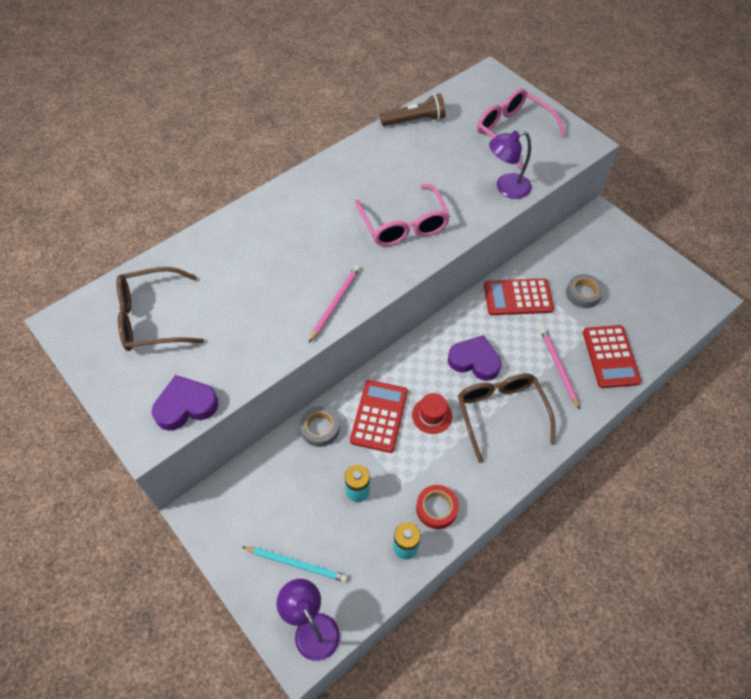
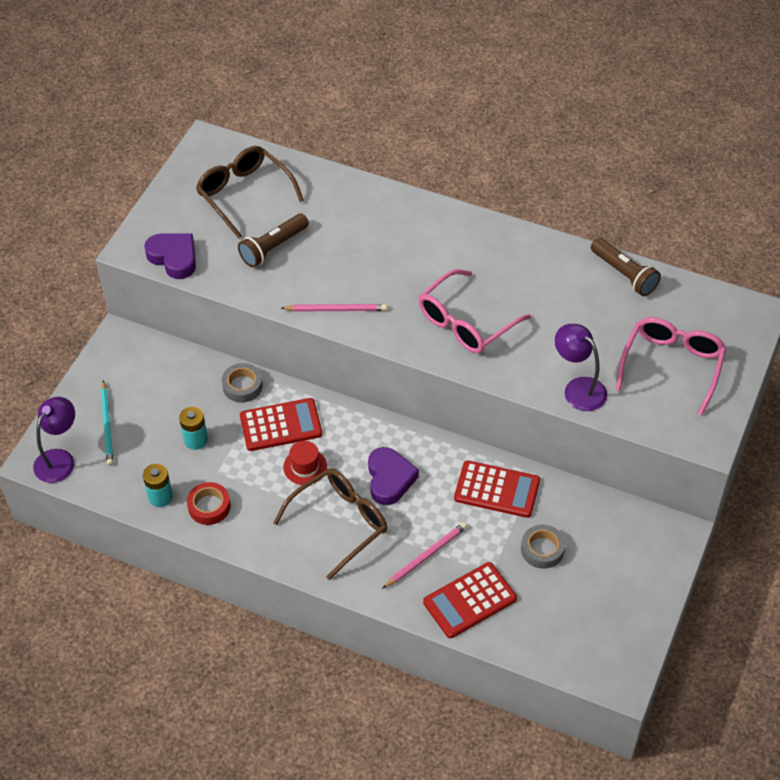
camera: 65 degrees right, 5 degrees down
red calculator [484,278,554,315] -> red calculator turned 135 degrees clockwise [454,460,540,518]
none -> brown flashlight [238,214,309,267]

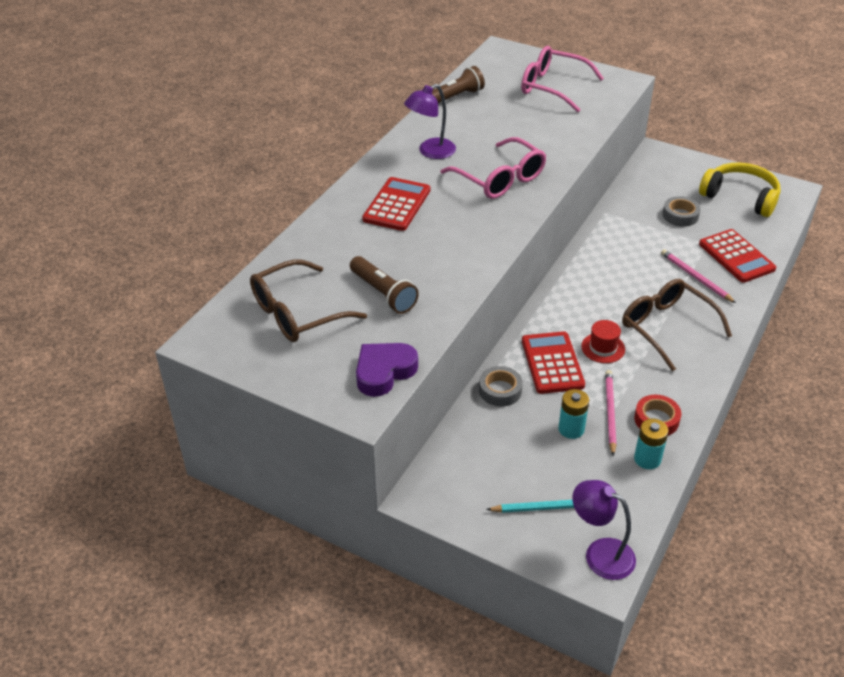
camera: 85 degrees left, 10 degrees down
pink pencil [281,304,387,312] -> pink pencil moved to [605,370,616,456]
purple heart [368,447,419,505] -> none
red calculator [454,460,540,518] -> red calculator moved to [362,177,430,231]
purple lamp [555,324,607,411] -> purple lamp moved to [404,84,456,159]
none -> yellow headphones [699,162,781,217]

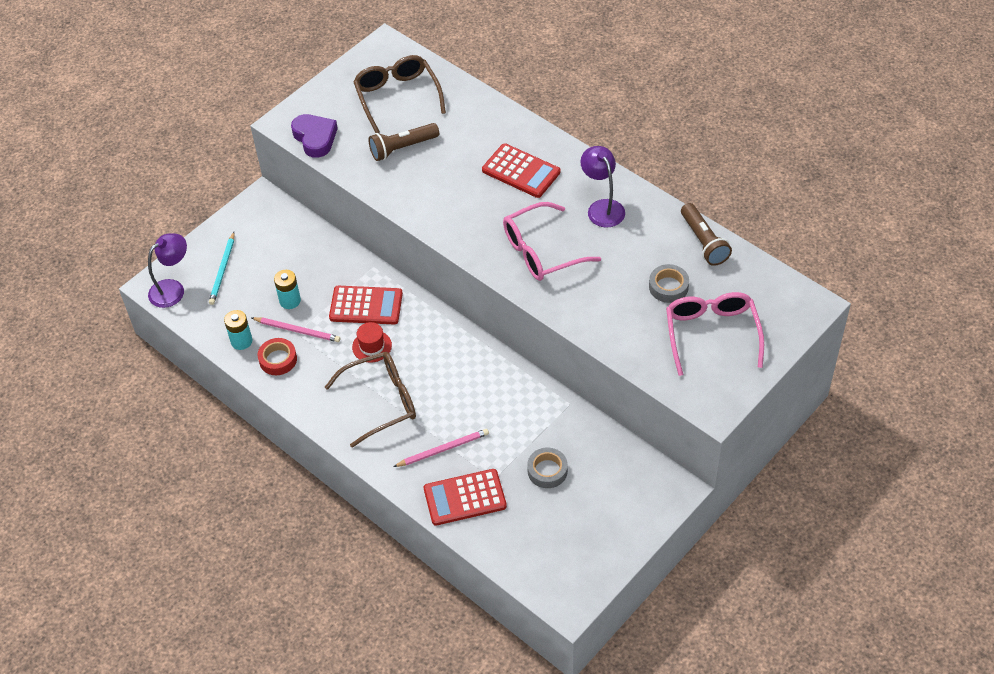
camera: 105 degrees right, 10 degrees up
grey tape [479,366,523,407] -> grey tape moved to [649,264,689,303]
pink glasses [521,46,604,112] -> pink glasses turned 45 degrees counterclockwise [666,292,764,376]
yellow headphones [699,162,781,217] -> none

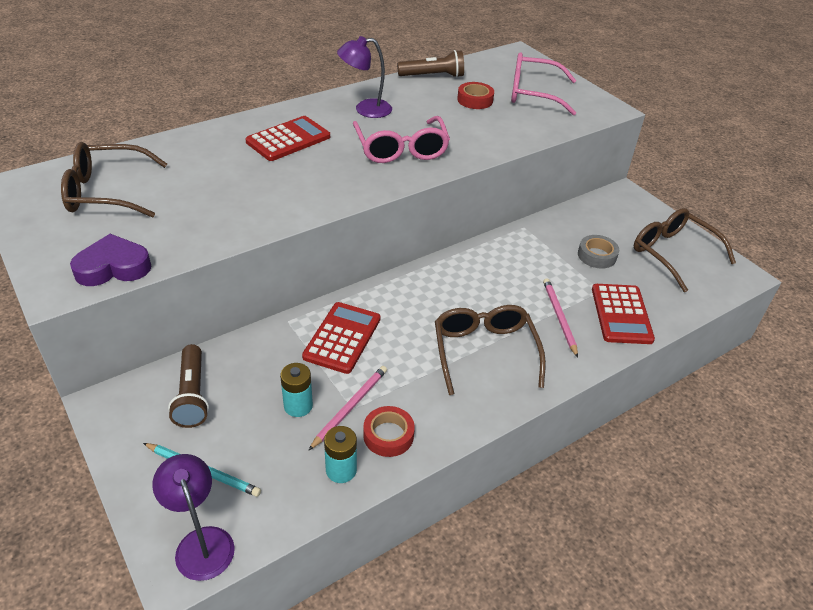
camera: 80 degrees left, 10 degrees down
red hat [352,322,392,363] -> none
brown flashlight [368,123,439,161] -> brown flashlight moved to [168,344,209,428]
grey tape [649,264,689,303] -> red tape [457,82,494,109]
none -> brown glasses [634,208,736,292]

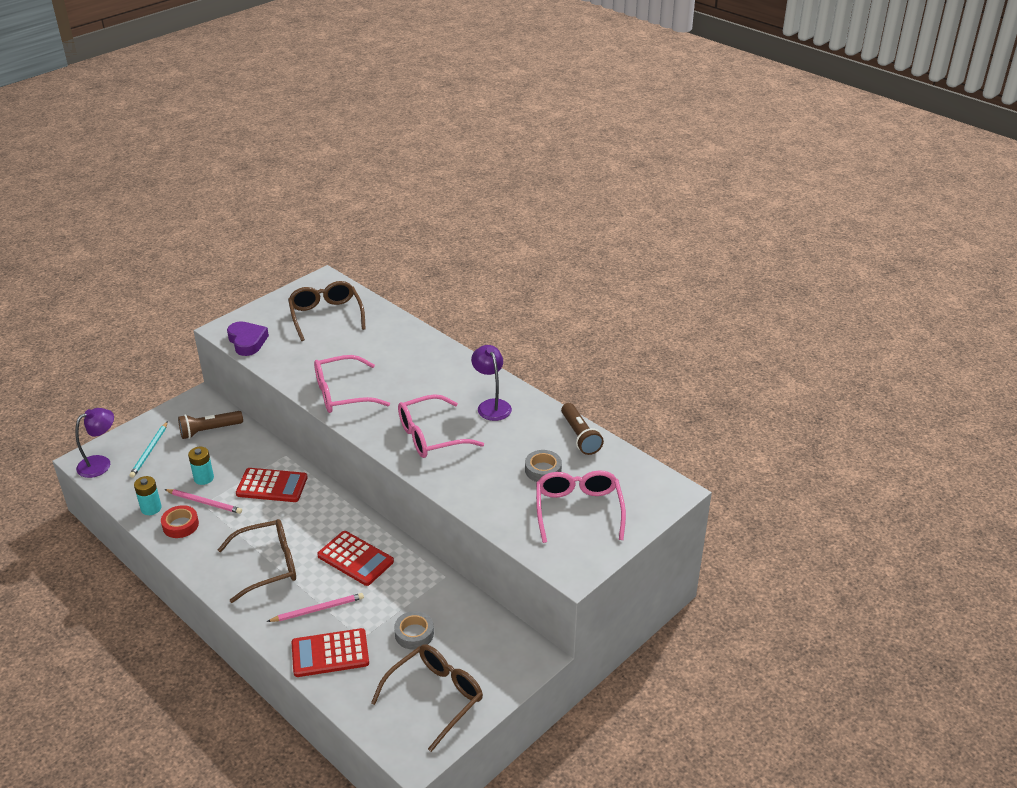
camera: 80 degrees right, 5 degrees down
red calculator [245,116,330,161] -> red calculator moved to [317,531,394,586]
red tape [457,82,494,109] -> grey tape [525,450,562,482]
none -> pink glasses [314,355,390,413]

